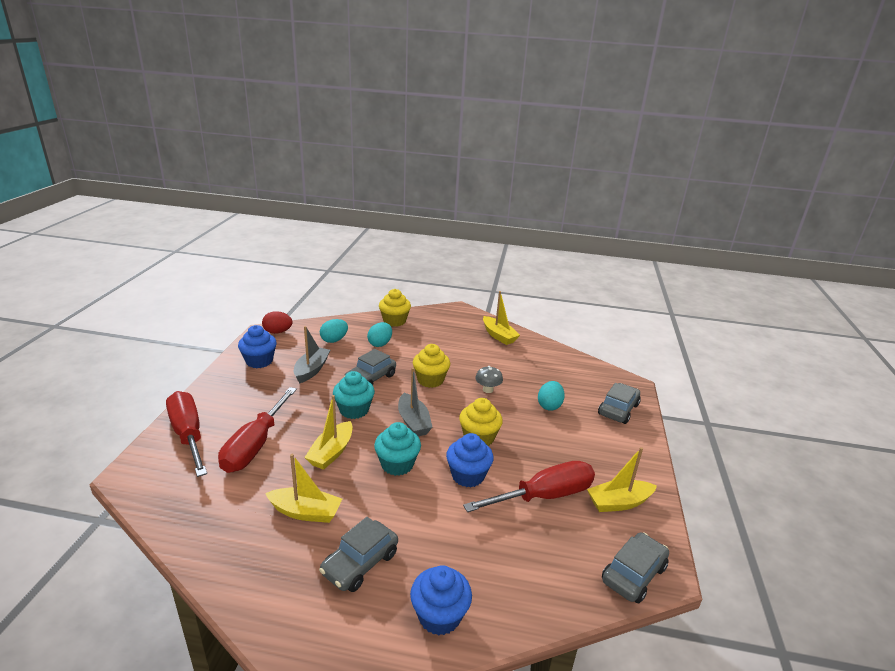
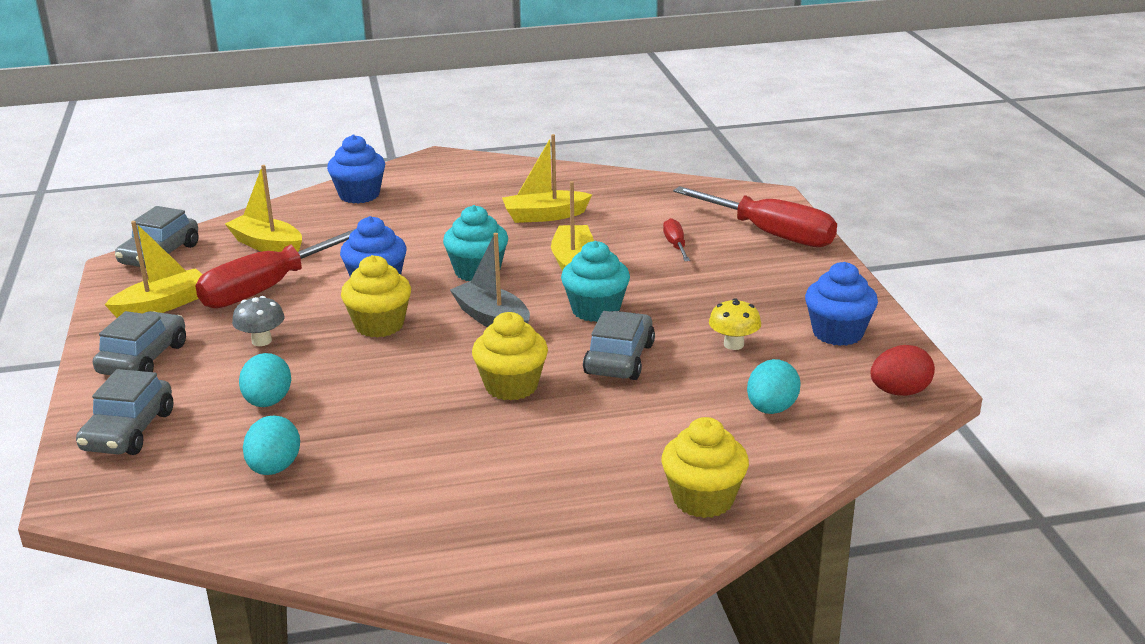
camera: 160 degrees right, 0 degrees up
red screwdriver [218,387,297,473] -> red screwdriver [663,218,690,261], size x0.46
grey boat [294,326,330,383] -> yellow mushroom [709,298,761,350]
grey car [319,517,398,592] -> grey car moved to [93,311,186,375]
turquoise egg [367,322,392,347] -> turquoise egg moved to [243,416,300,475]
grey mushroom [475,366,503,393] -> grey mushroom moved to [232,296,285,346]
yellow boat [483,291,520,345] -> yellow boat moved to [225,165,302,252]

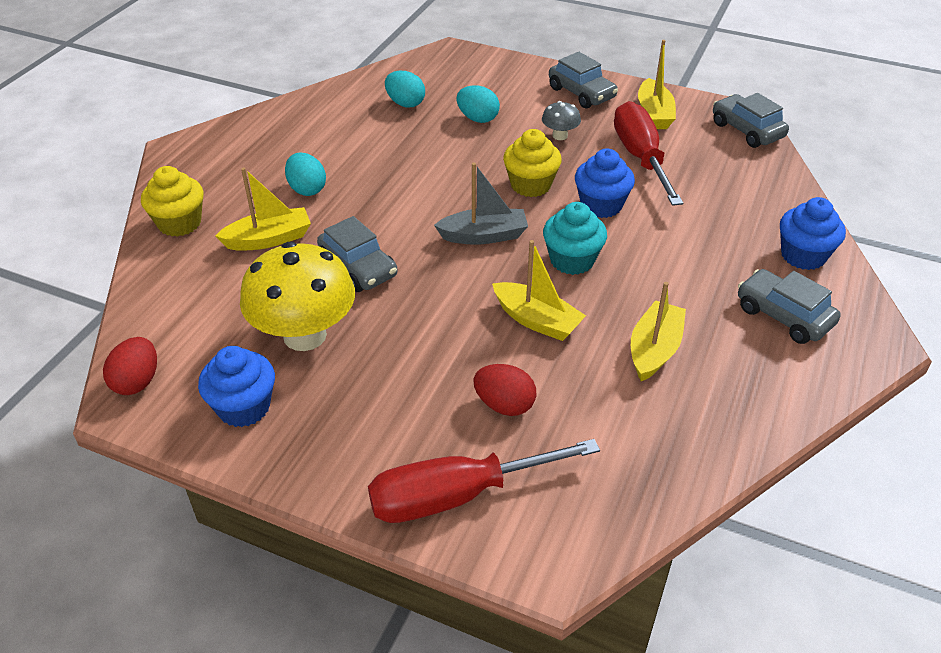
camera: 125 degrees right, 15 degrees up
grey car [76,369,173,455] -> grey car moved to [738,269,841,344]
yellow boat [225,165,302,252] -> yellow boat moved to [215,167,311,251]
yellow cupcake [472,312,548,401] -> none
turquoise cupcake [561,241,630,322] -> none
red screwdriver [663,218,690,261] -> red egg [473,364,536,416]
yellow mushroom [709,298,761,350] -> yellow mushroom [240,242,355,351], size x2.23
turquoise egg [747,359,801,414] -> turquoise egg moved to [285,152,326,196]

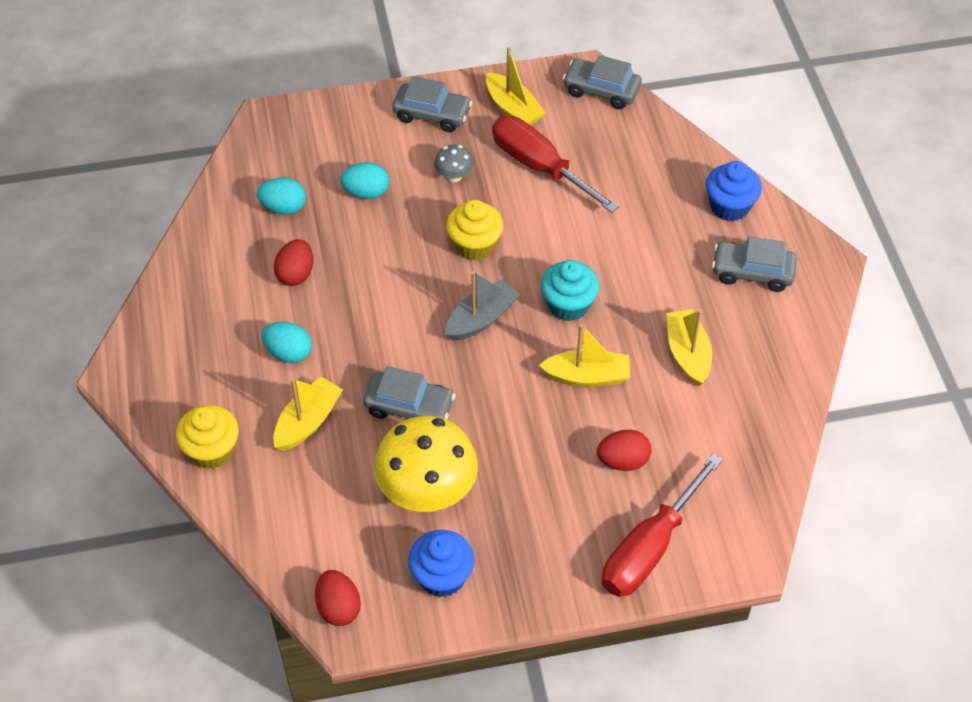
camera: 35 degrees left, 10 degrees up
blue cupcake [575,148,635,218] -> none
none -> red egg [274,239,313,286]

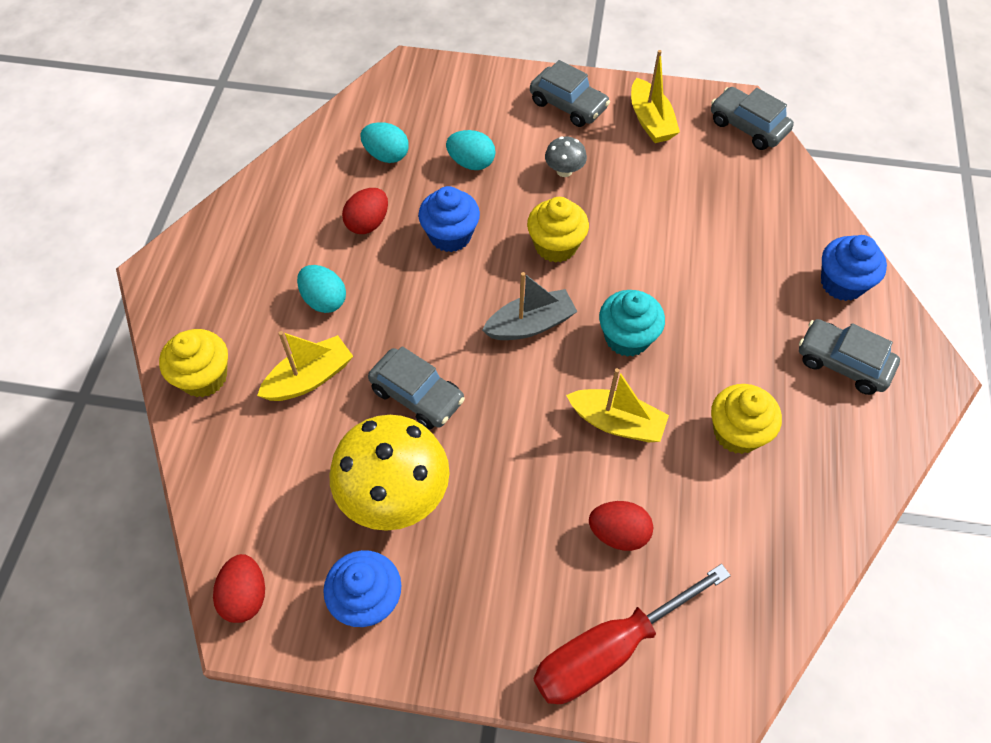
camera: 20 degrees right, 5 degrees up
red screwdriver [492,116,619,213] -> none
yellow boat [666,309,712,386] -> yellow cupcake [711,384,782,454]
none -> blue cupcake [418,186,480,252]

